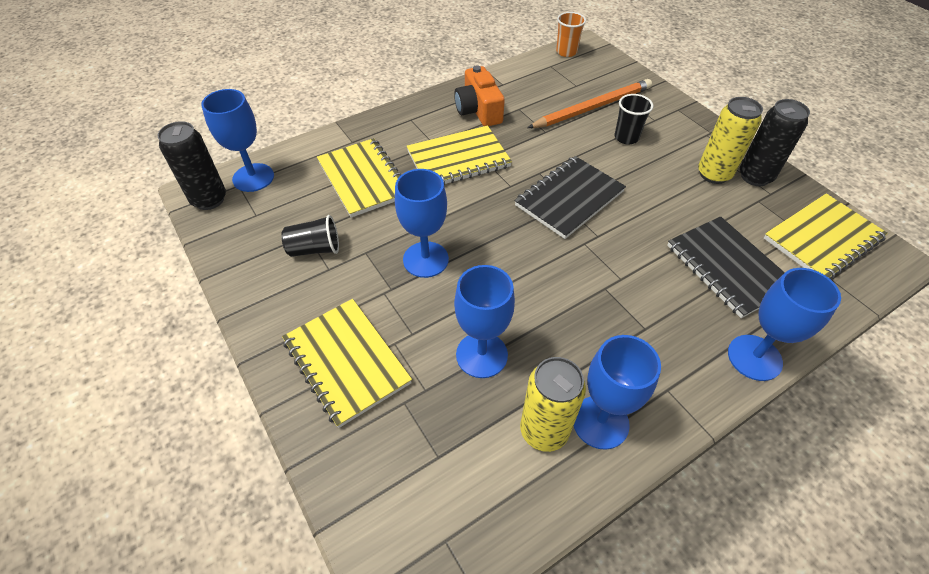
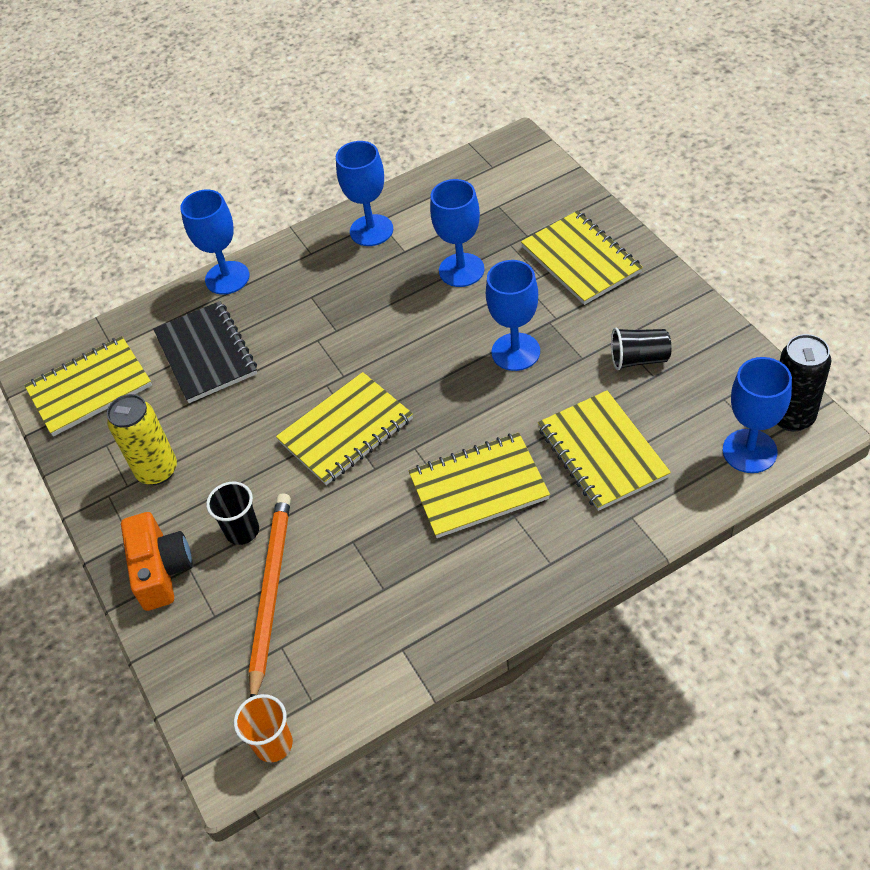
camera: 170 degrees left, 0 degrees up
orange camera [454,65,505,126] -> orange camera moved to [121,512,193,611]
black notebook [515,156,626,239] -> yellow notebook [276,372,413,485]
yellow can [520,357,586,452] -> none
orange pencil [528,79,652,128] -> orange pencil turned 120 degrees clockwise [249,493,291,697]
black can [740,99,810,186] -> none

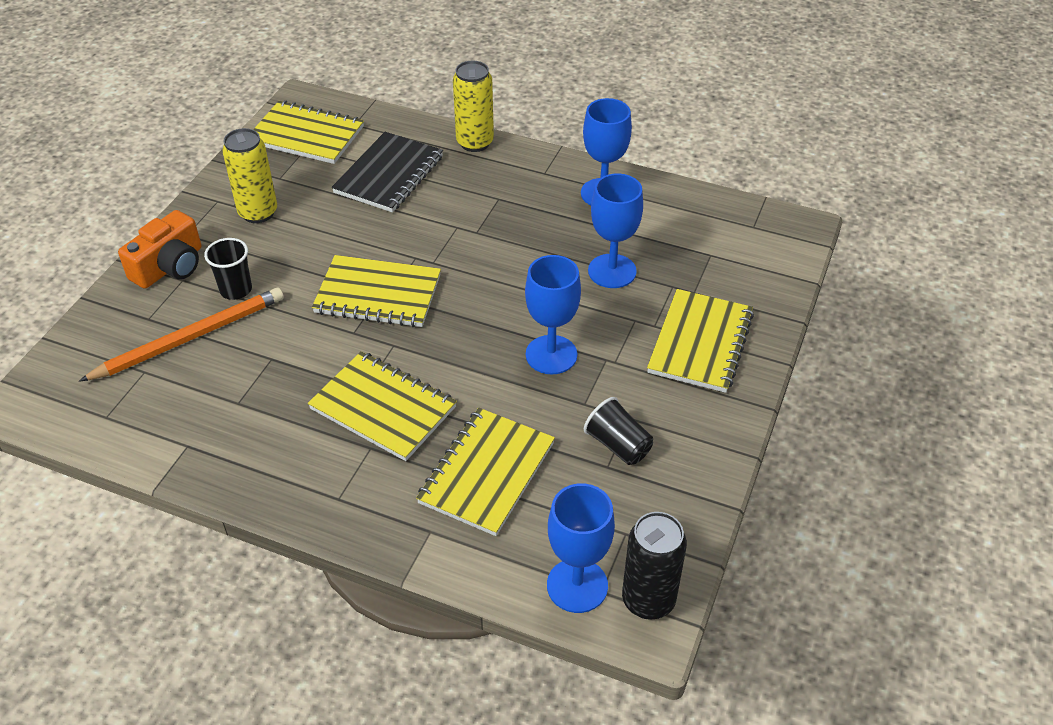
camera: 45 degrees right, 5 degrees down
blue goblet [180,190,249,295] -> yellow can [453,61,494,152]
orange cup [234,694,293,762] -> none

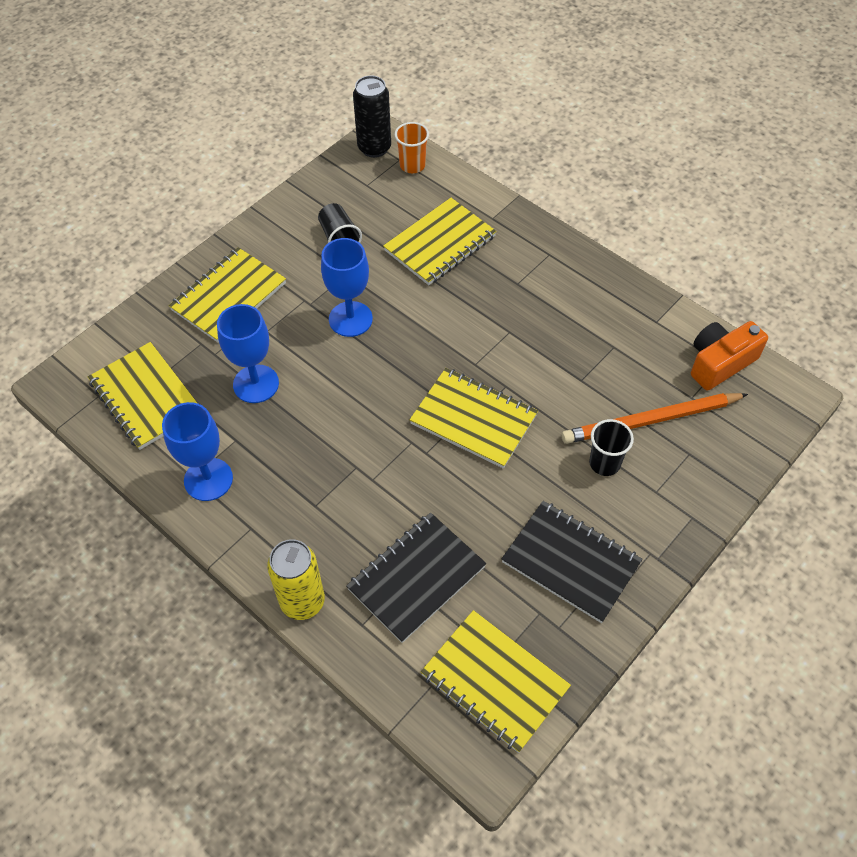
camera: 160 degrees left, 10 degrees up
orange camera [118,210,201,289] -> orange camera moved to [691,321,768,390]
yellow can [222,128,277,223] -> black notebook [502,501,643,623]
yellow notebook [308,351,457,461] -> yellow notebook moved to [88,342,197,450]
blue goblet [547,483,615,613] -> orange cup [394,122,429,173]

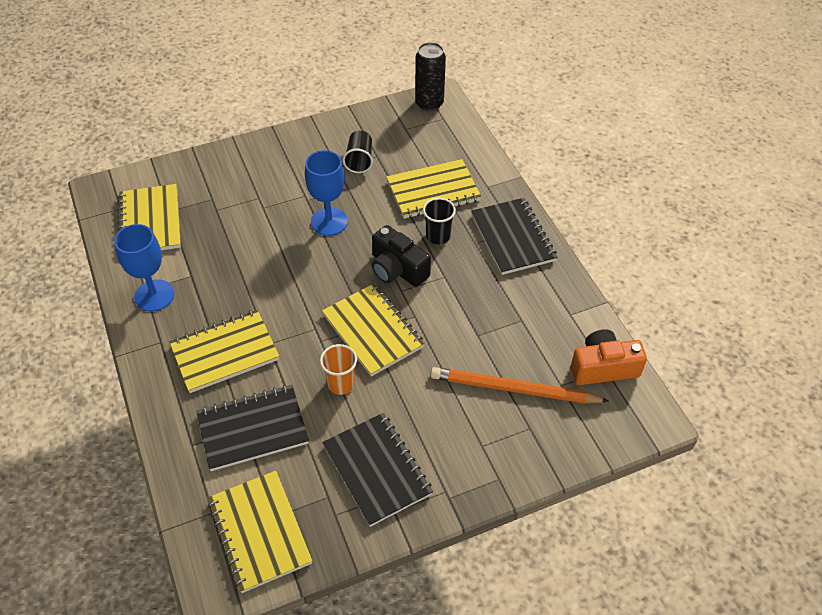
camera: 25 degrees right, 5 degrees down
yellow notebook [169,247,286,343] -> yellow notebook moved to [169,309,279,393]
blue goblet [217,304,279,403] -> none
yellow can [267,539,325,620] -> none
orange cup [394,122,429,173] -> orange cup moved to [320,344,357,395]
black cup [589,419,634,476] -> black cup moved to [423,198,456,244]
none -> black camera [372,225,431,287]
none -> black notebook [471,198,557,275]

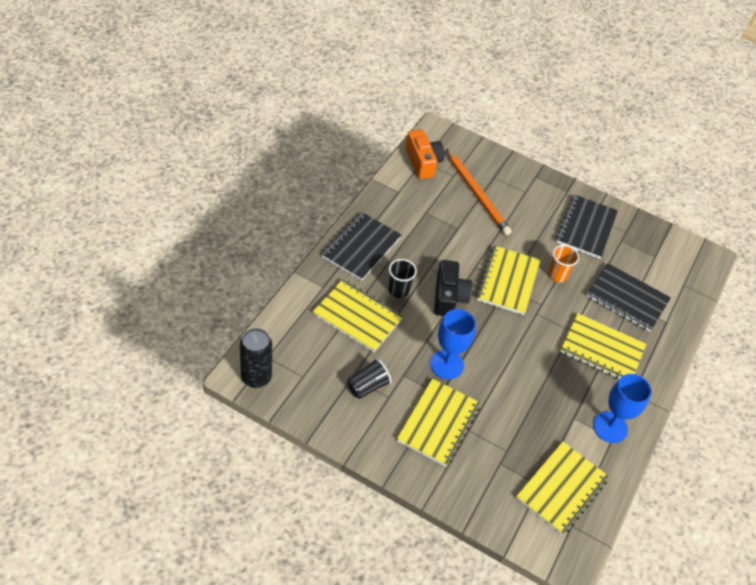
camera: 135 degrees left, 0 degrees up
yellow notebook [208,471,313,593] -> yellow notebook moved to [397,379,481,466]
orange camera [571,329,647,385] -> orange camera turned 150 degrees counterclockwise [406,129,445,179]

